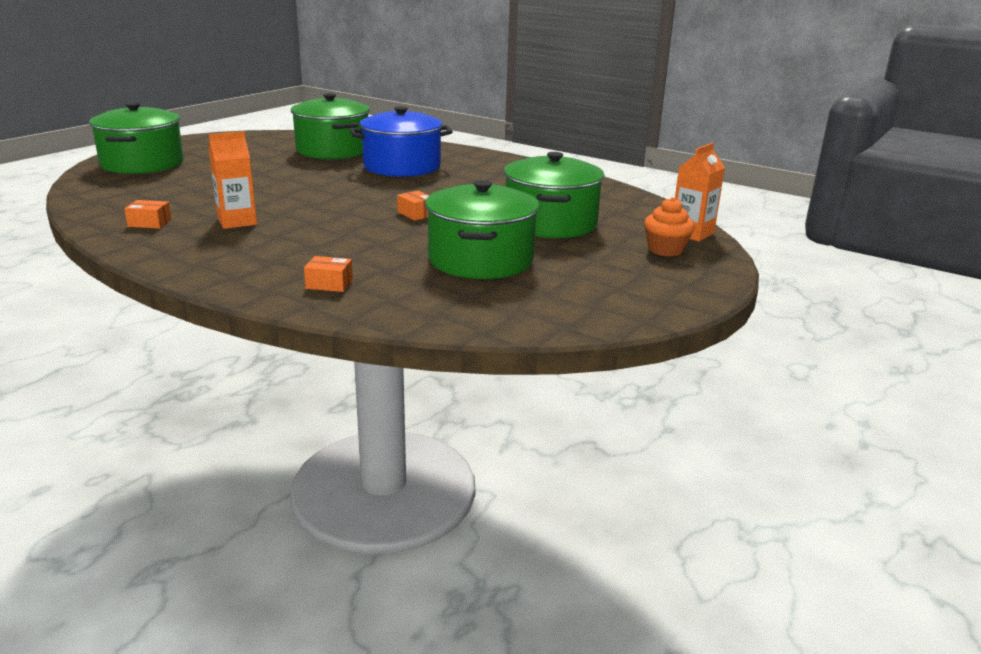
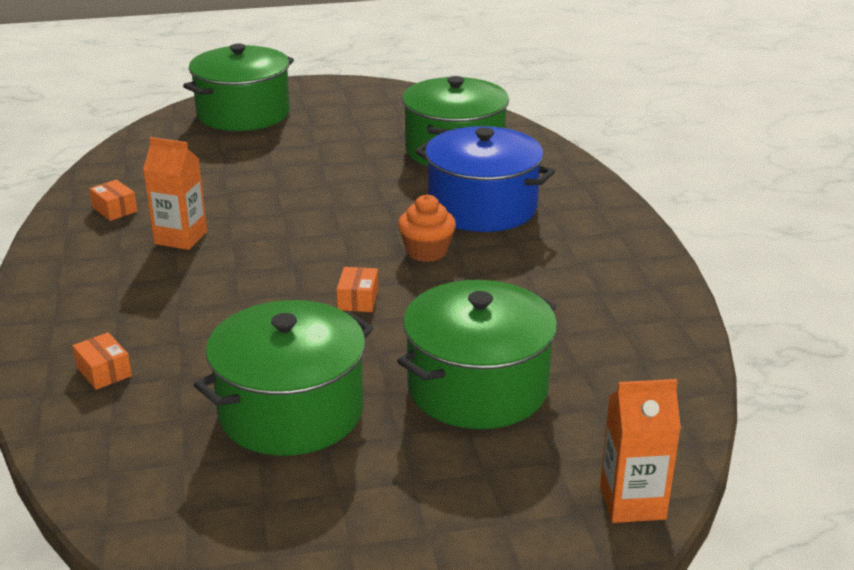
camera: 45 degrees right, 5 degrees up
orange cupcake [644,197,695,257] -> orange cupcake moved to [398,195,456,262]

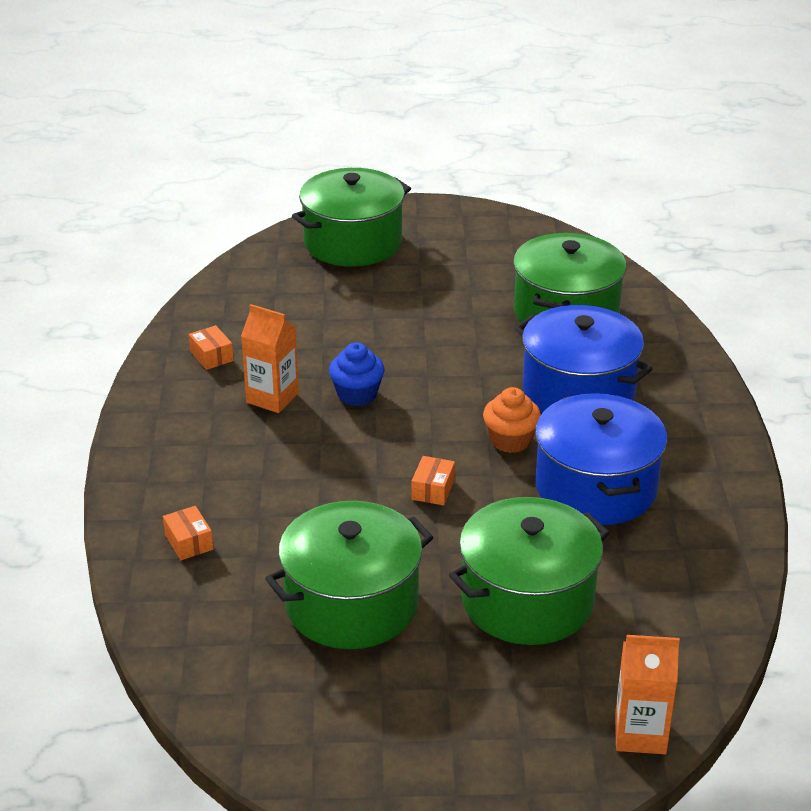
camera: 10 degrees right, 5 degrees up
none -> blue cupcake [329,342,385,406]
none -> blue pot [535,393,667,525]

